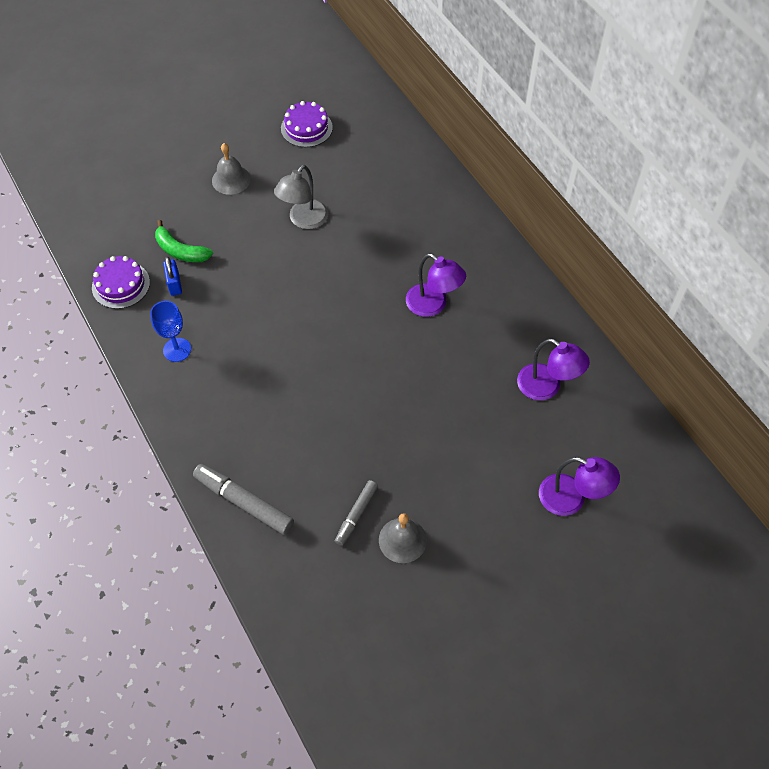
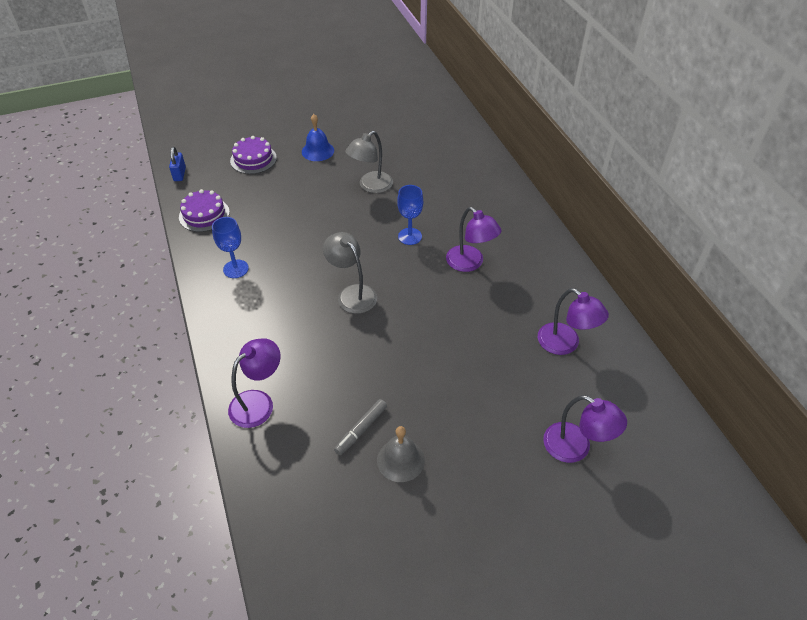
camera: 10 degrees right, 10 degrees down
green banana [155,220,213,262] -> none
blue padlock [163,257,182,296] -> blue padlock moved to [169,147,186,181]
grey marker [193,464,294,535] -> purple lamp [228,338,281,428]
grey bell [212,143,251,195] -> blue bell [302,114,334,161]
purple cake [281,101,333,147] -> purple cake moved to [230,136,277,174]
none -> grey lamp [323,232,377,314]
none -> blue goblet [397,185,423,245]

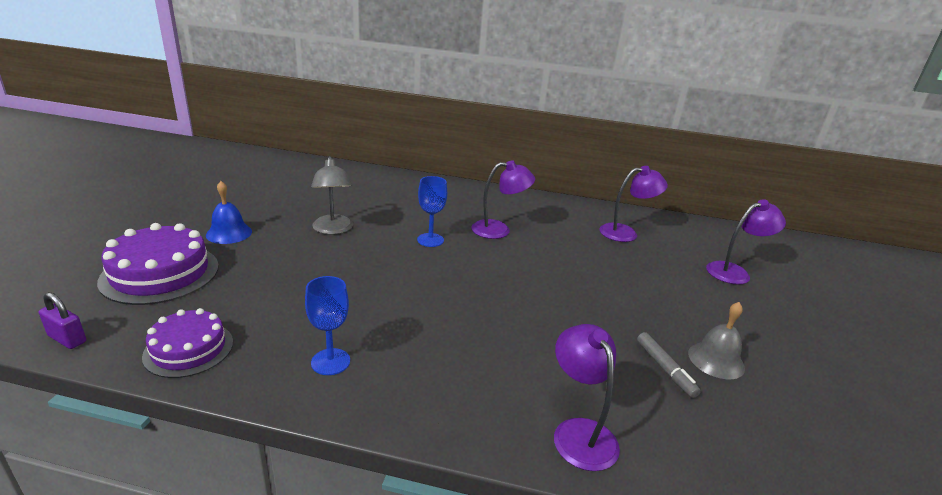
camera: 60 degrees left, 20 degrees down
blue padlock [169,147,186,181] -> purple padlock [39,292,86,349]
purple cake [230,136,277,174] -> purple cake [97,223,219,305], size x1.56
grey lamp [323,232,377,314] -> none

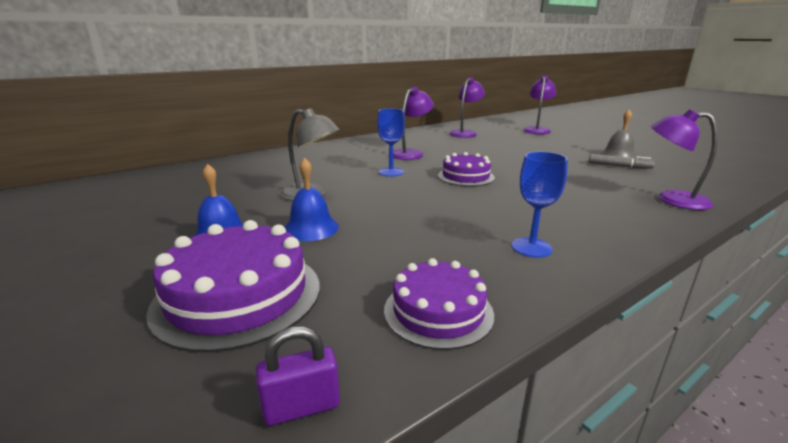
camera: 45 degrees left, 5 degrees down
none -> blue bell [285,157,339,241]
none -> purple cake [438,152,495,186]

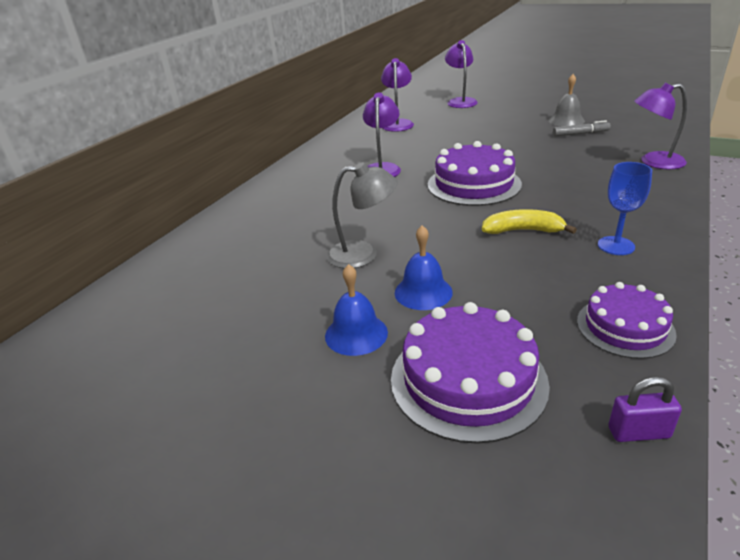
camera: 25 degrees left, 10 degrees up
purple padlock [256,326,340,426] -> purple padlock turned 45 degrees clockwise [609,377,682,442]
blue goblet [377,109,405,176] -> none
purple cake [438,152,495,186] -> purple cake [427,141,522,206], size x1.56
none -> yellow banana [482,209,577,234]

